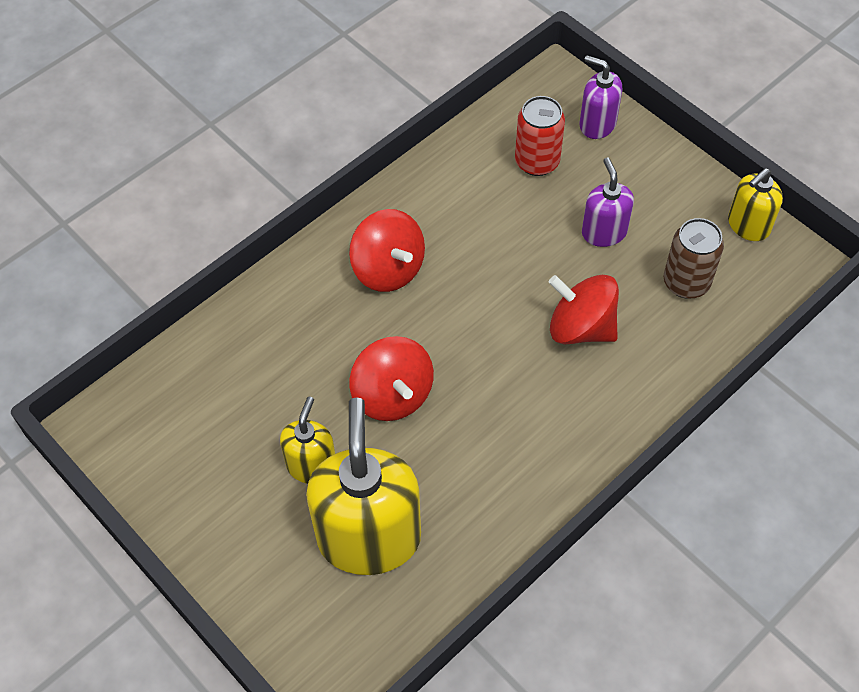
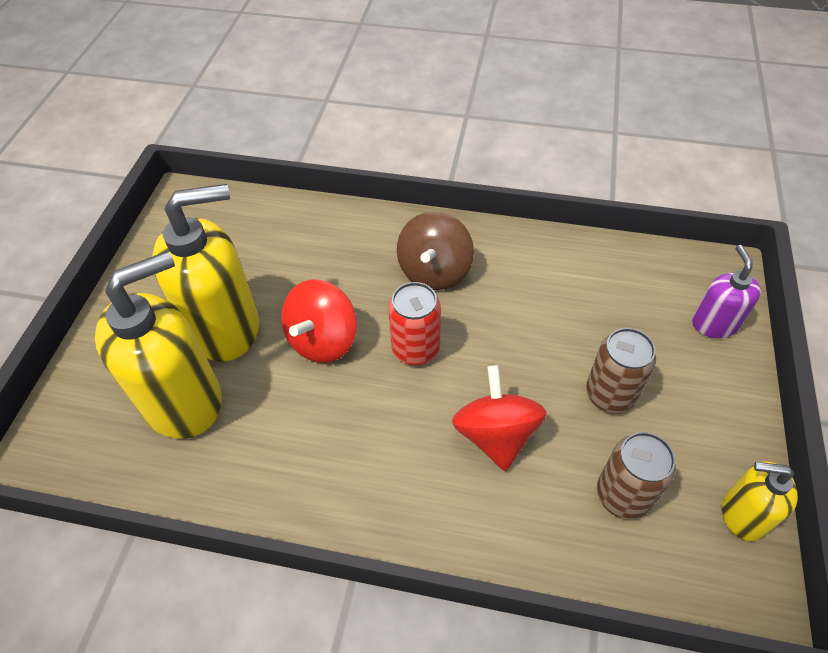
camera: 55 degrees right, 5 degrees down
yellow soap dispenser [280,397,335,484] -> yellow soap dispenser [152,184,259,362], size x1.94
red spinning top [349,209,425,292] -> brown spinning top [397,211,474,290]
red can [515,96,565,176] -> red can moved to [388,282,441,365]
purple soap dispenser [582,158,634,247] -> brown can [586,328,656,413]

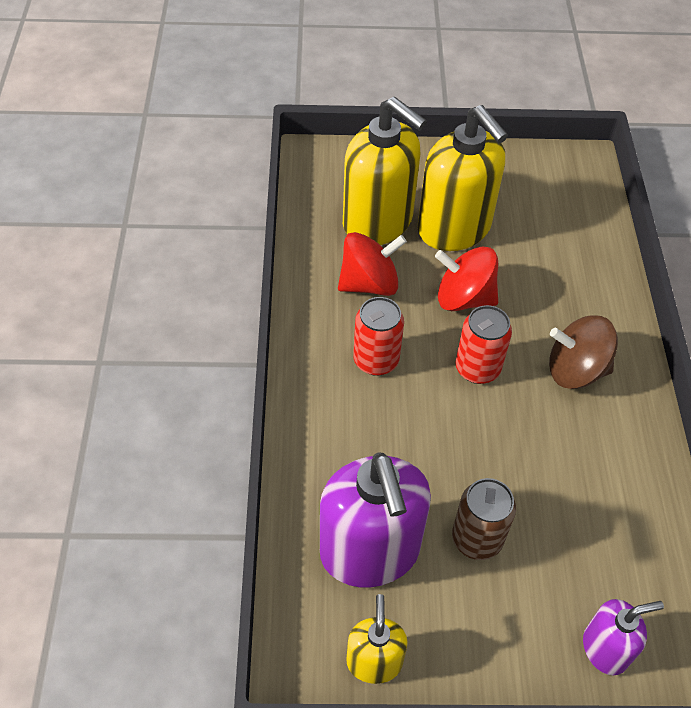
camera: 75 degrees right, 0 degrees up
red spinning top [452,365,547,471] -> red spinning top moved to [338,232,407,296]
brown can [597,432,676,520] -> purple soap dispenser [320,452,431,588]
none -> red can [353,297,404,376]

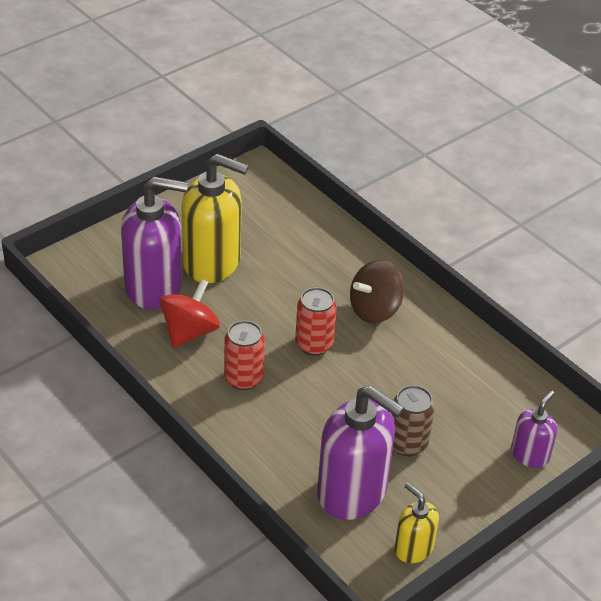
camera: 40 degrees left, 10 degrees down
yellow soap dispenser [343,97,427,245] -> purple soap dispenser [121,177,188,309]
red spinning top [435,247,498,311] -> none

